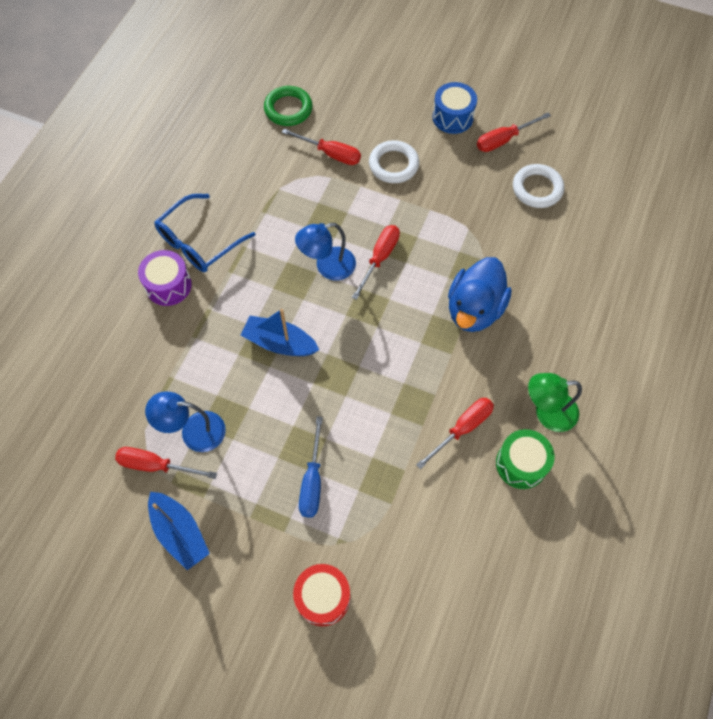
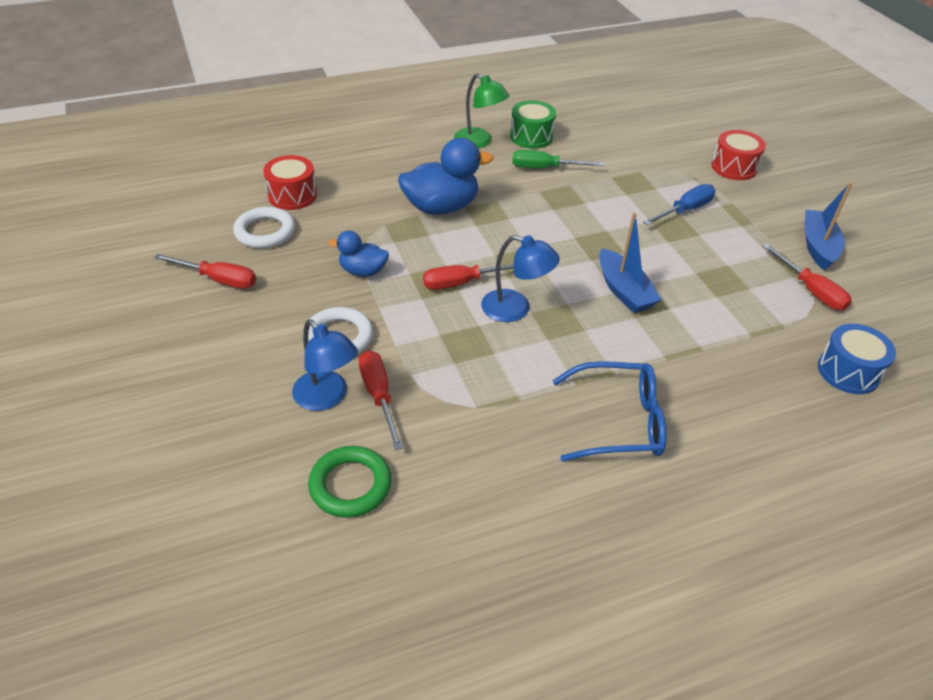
camera: 135 degrees left, 20 degrees down
purple drum [138,250,192,306] -> none
blue lamp [145,392,226,452] -> blue lamp moved to [292,319,358,411]
red screwdriver [416,398,494,469] -> green screwdriver [512,150,604,168]
blue drum [432,82,477,134] -> blue drum moved to [818,324,896,394]
none -> red drum [263,155,317,210]
none -> blue duck [328,231,389,277]

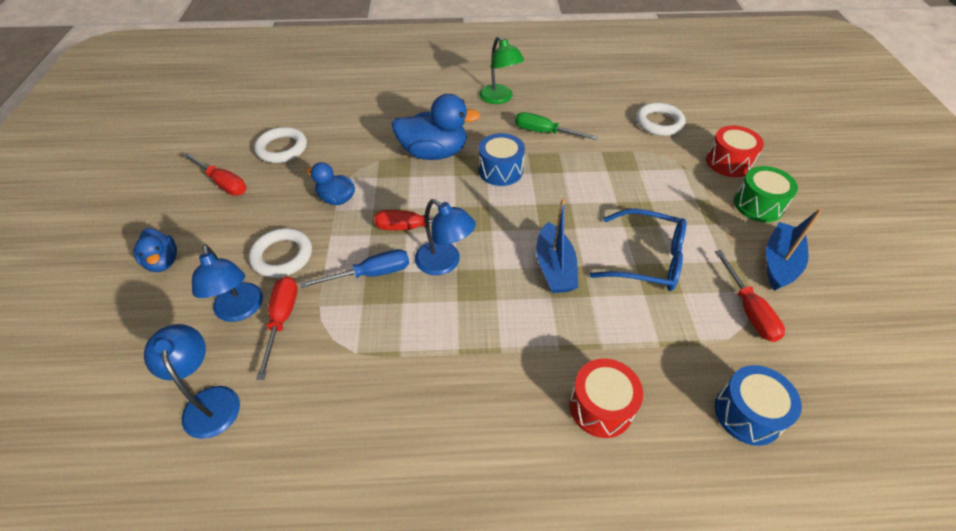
camera: 20 degrees right, 5 degrees up
red drum [263,155,317,210] -> red drum moved to [569,359,643,438]
green ring [308,446,392,518] -> blue lamp [144,324,240,439]
green drum [510,100,556,149] -> green drum moved to [734,166,798,222]
blue glasses [552,361,667,461] -> blue glasses moved to [590,209,686,291]
blue screwdriver [643,184,715,225] -> blue screwdriver moved to [300,249,409,288]
none -> blue duck [133,228,177,272]
none -> blue drum [479,133,525,186]
none -> white ring [636,102,686,136]

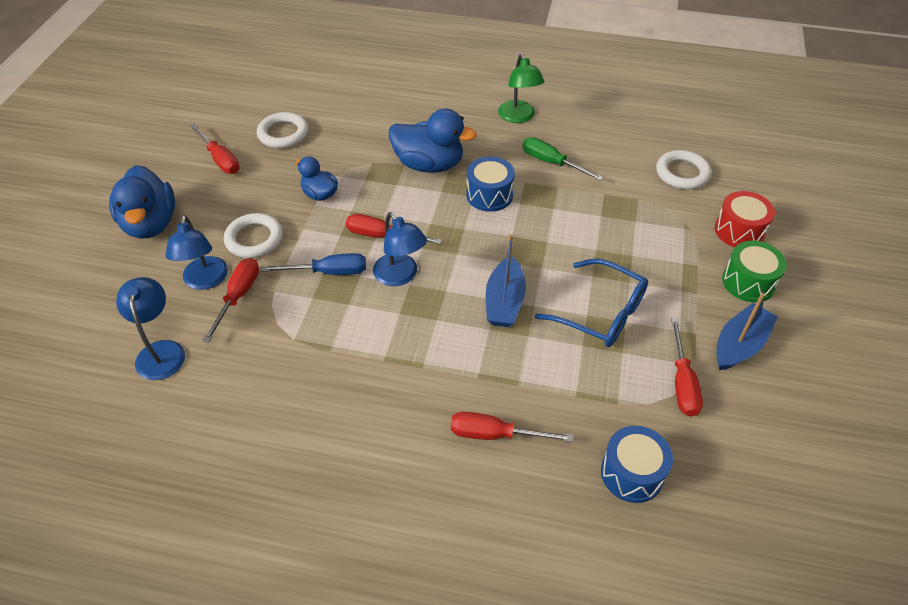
camera: 15 degrees right, 0 degrees up
blue duck [133,228,177,272] -> blue duck [109,165,175,239], size x1.75
red drum [569,359,643,438] -> red screwdriver [451,412,574,442]

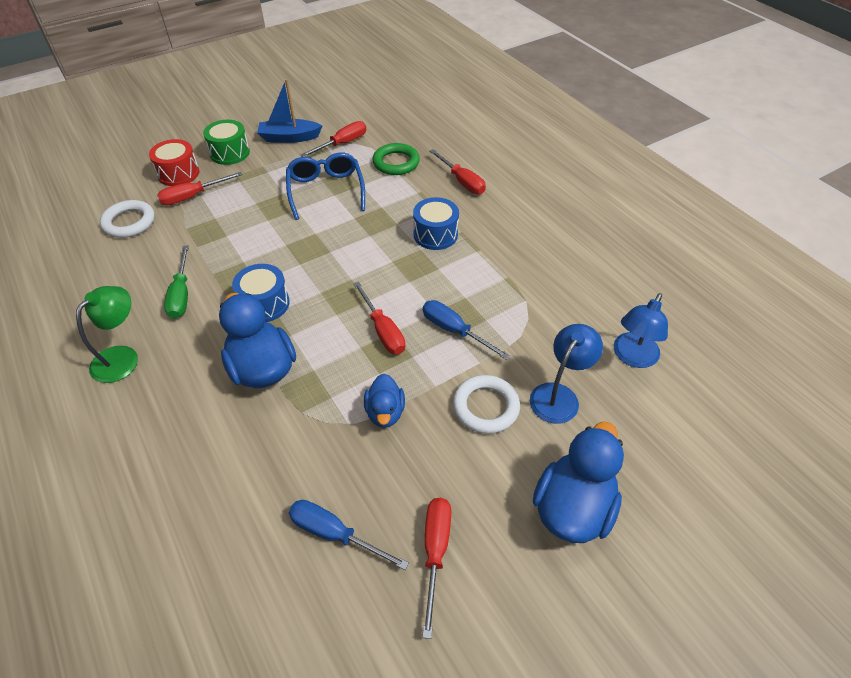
camera: 135 degrees left, 0 degrees up
red screwdriver [203,258,259,343] -> red screwdriver moved to [157,172,242,205]
white ring [257,112,308,148] -> blue screwdriver [289,500,409,570]
blue lamp [373,212,427,286] -> none
blue boat [486,234,526,327] -> none
blue drum [601,426,673,503] -> blue drum moved to [413,197,459,250]
none -> green ring [372,143,420,175]

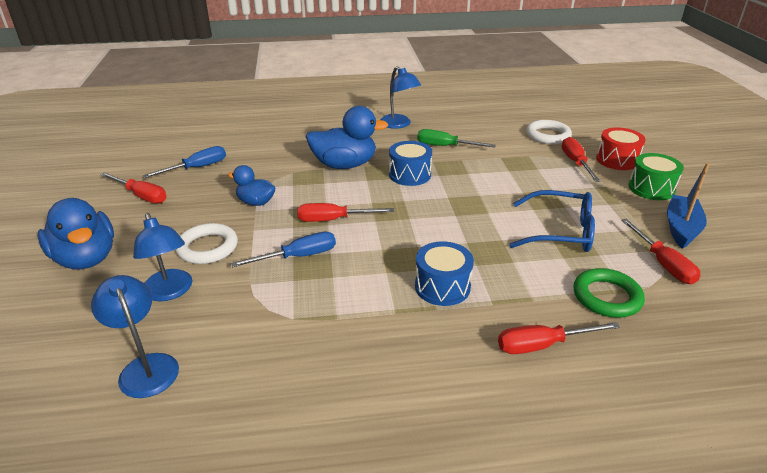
camera: 115 degrees right, 15 degrees down
green lamp [76,286,138,383] -> blue lamp [380,66,421,129]

